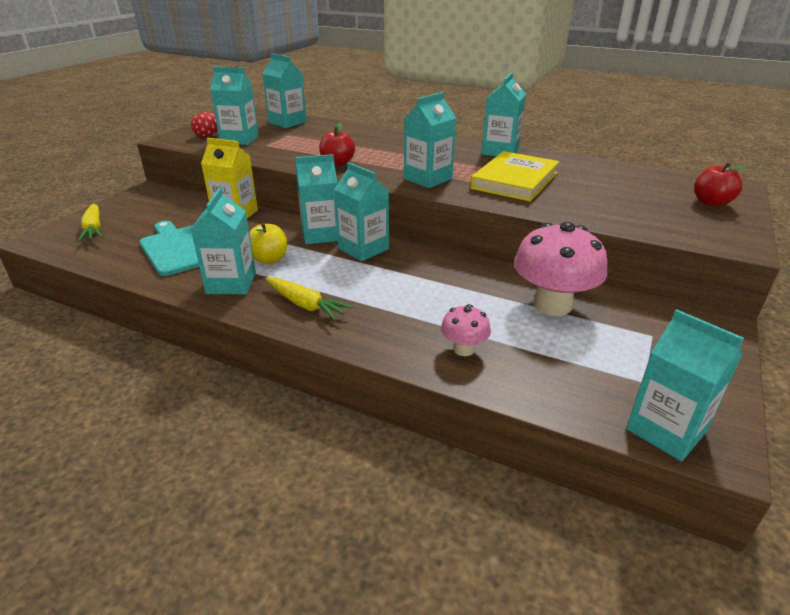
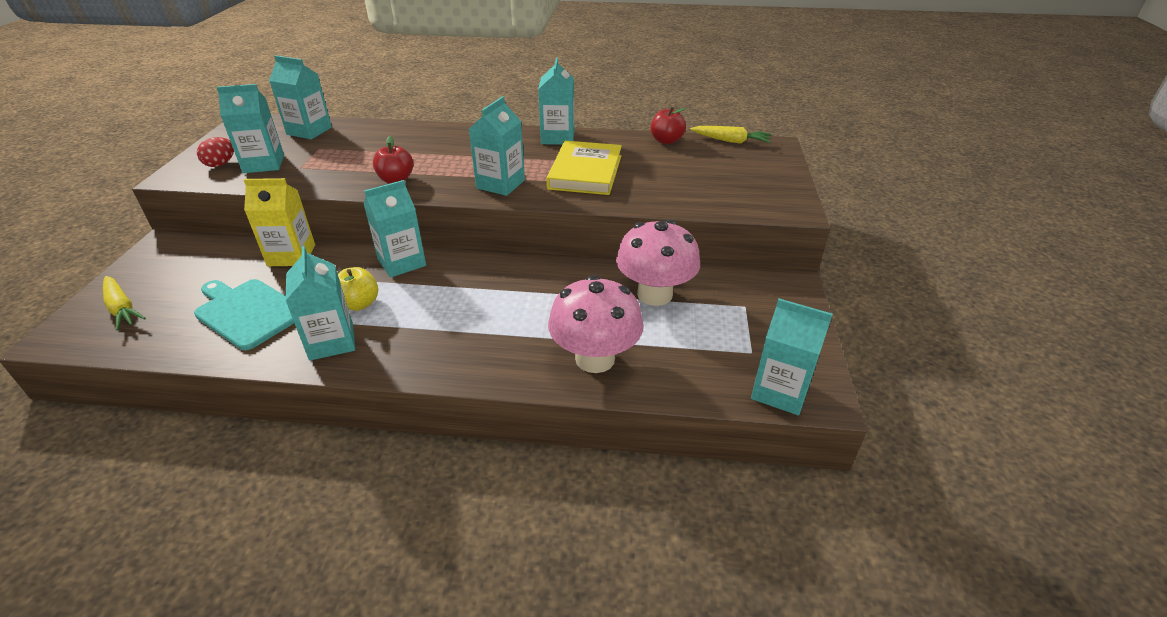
camera: 20 degrees left, 5 degrees up
yellow carrot [266,277,352,321] -> yellow carrot moved to [690,126,771,144]
turquoise carton [334,162,389,261] -> none
pink mushroom [441,304,491,356] -> pink mushroom [548,275,644,373], size x1.99
red apple [694,162,747,207] -> red apple moved to [651,107,686,144]

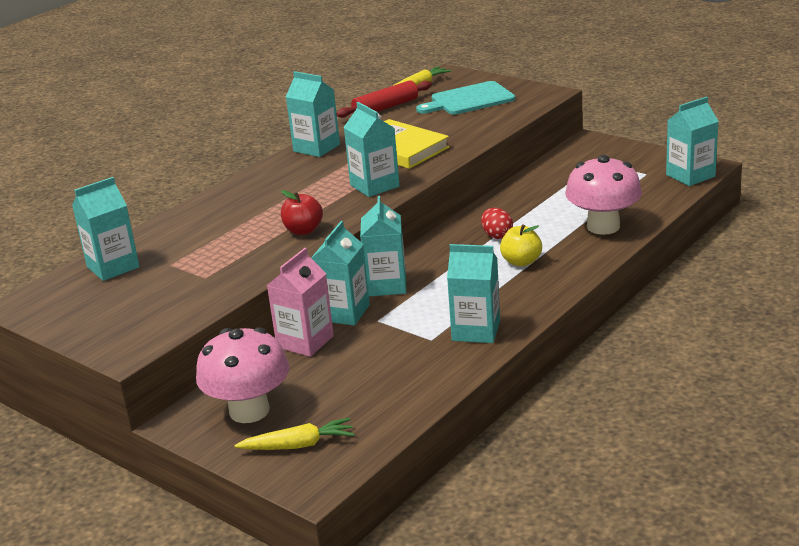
camera: 55 degrees left, 10 degrees down
turquoise cutting board [194,279,294,350] -> turquoise cutting board moved to [416,81,515,115]
red egg [197,137,234,167] -> red egg moved to [481,208,513,239]
turquoise carton [216,84,284,173] -> turquoise carton moved to [311,221,370,325]
yellow carton [244,178,315,266] -> pink carton [266,248,334,357]
yellow apple [338,267,378,311] -> yellow apple moved to [500,224,542,267]
pink mushroom [616,220,700,306] -> pink mushroom moved to [196,327,289,423]
red apple [651,107,686,144] -> red rolling pin [337,80,432,118]

